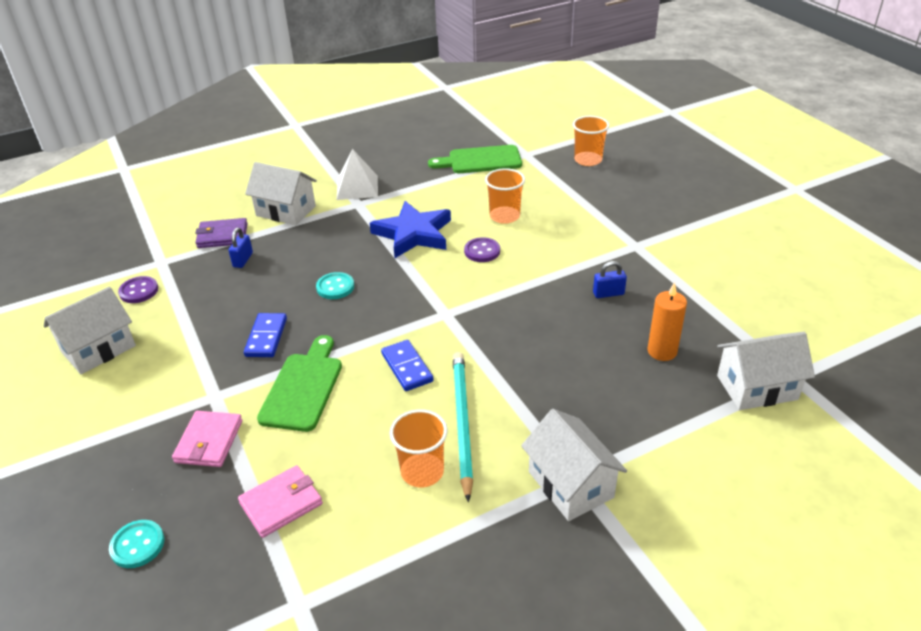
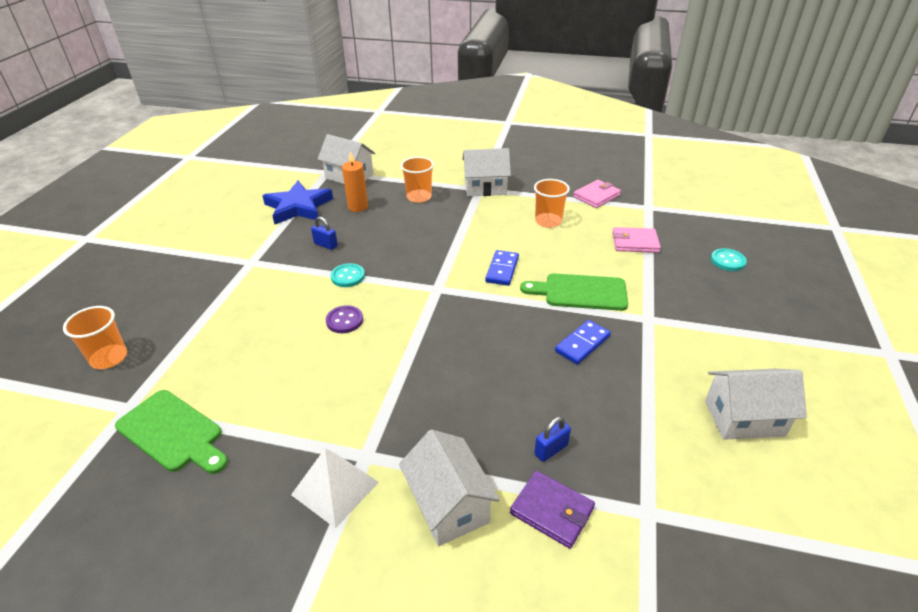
camera: 140 degrees left, 0 degrees up
purple button [118,276,158,303] -> none
pink wallet [172,411,242,467] -> pink wallet moved to [573,180,621,208]
green cutting board [257,335,342,432] -> green cutting board turned 45 degrees clockwise [520,273,628,311]
turquoise button [316,272,354,299] -> turquoise button moved to [331,263,365,287]
blue star [370,201,451,258] -> blue star moved to [262,181,333,224]
turquoise pencil [453,352,473,502] -> none
orange cup [485,168,525,224] -> orange cup moved to [401,157,434,203]
white house [521,409,627,521] -> white house turned 75 degrees clockwise [462,148,511,196]

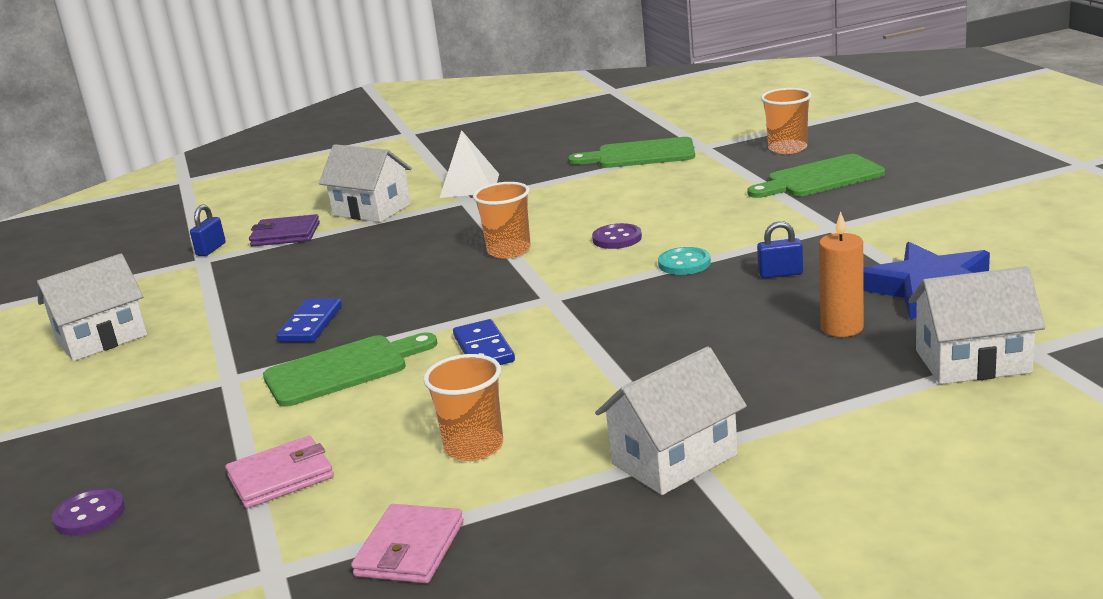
camera: 150 degrees right, 15 degrees down
orange cup [401,157,434,203] -> orange cup moved to [473,182,531,259]
blue padlock [534,417,571,462] -> blue padlock moved to [190,204,226,256]
turquoise button [711,248,747,271] -> purple button [52,488,125,536]
none -> green cutting board [747,154,885,198]

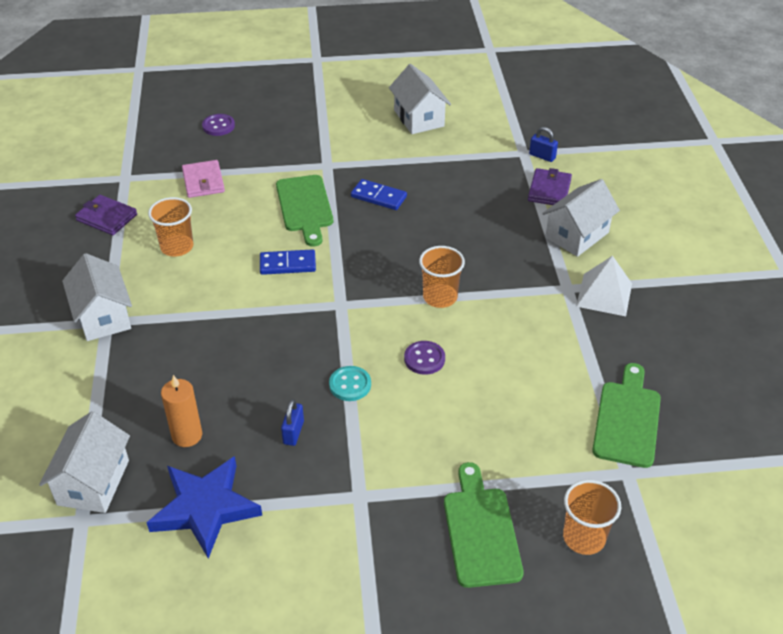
camera: 100 degrees right, 20 degrees up
pink wallet [351,504,464,583] -> purple wallet [75,195,137,235]

